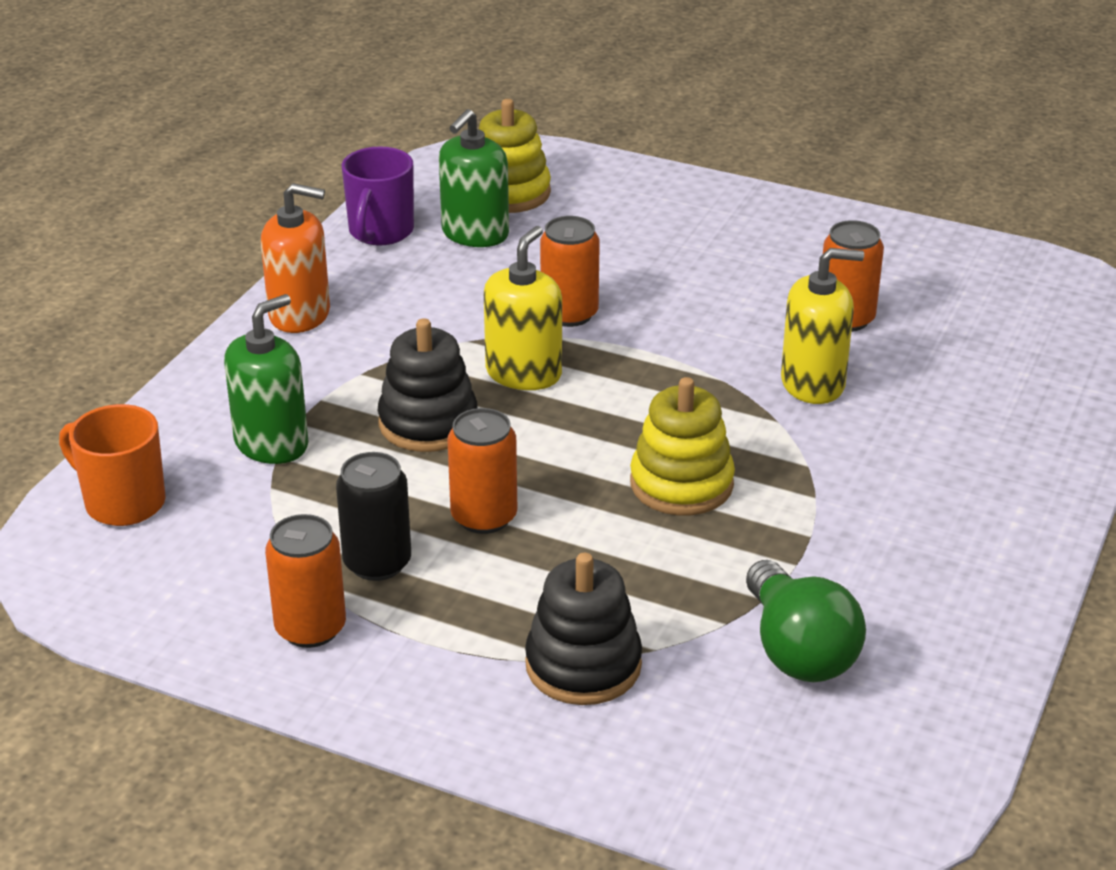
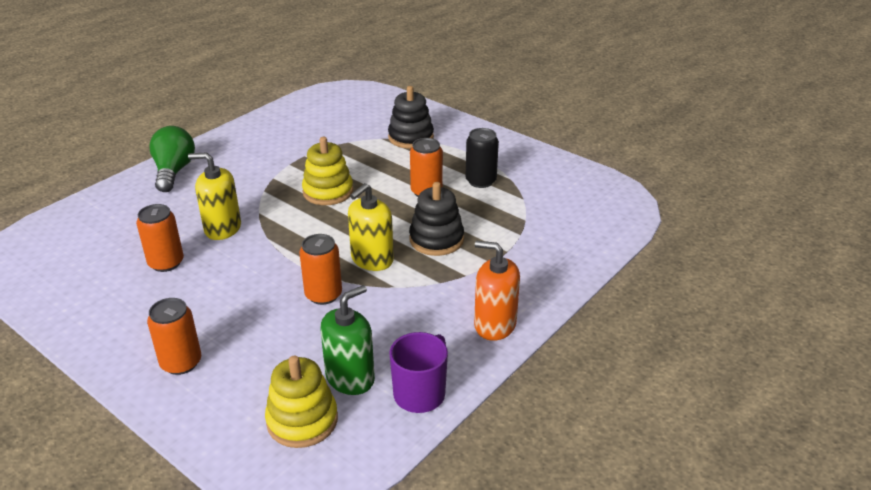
camera: 165 degrees left, 0 degrees up
orange mug [59,404,166,526] -> none
green soap dispenser [224,294,309,464] -> none
orange can [265,514,346,648] -> orange can moved to [147,298,201,375]
green light bulb [746,560,866,682] -> green light bulb moved to [149,126,195,192]

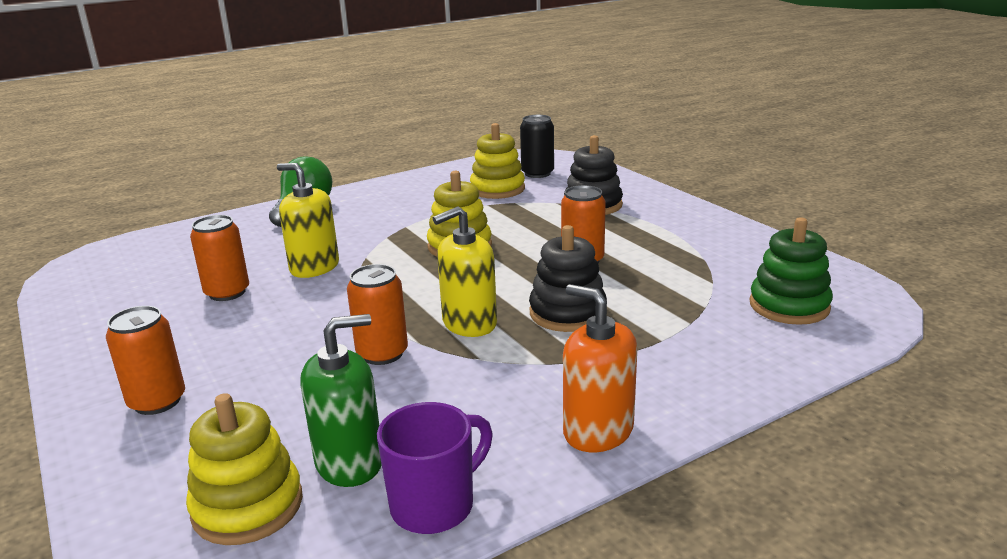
camera: 20 degrees right, 10 degrees down
black can [466,128,499,188] -> black can moved to [520,115,554,178]
none -> yellow stacking toy [470,123,525,199]
none -> green stacking toy [749,217,833,325]

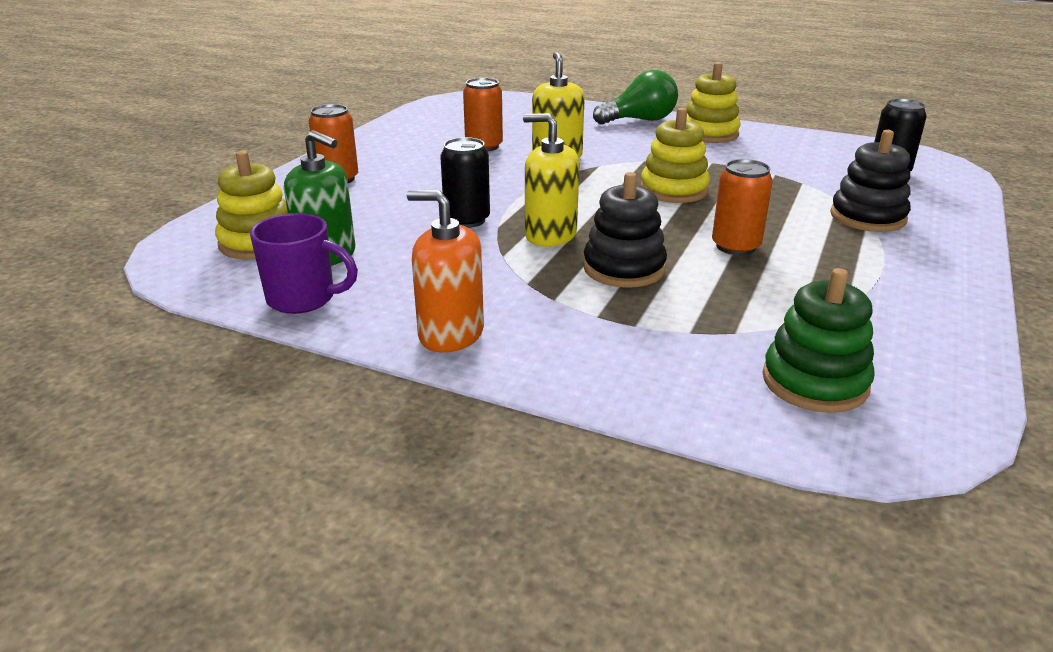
camera: 55 degrees right, 5 degrees up
orange can [347,264,408,365] -> black can [440,137,490,228]
yellow stacking toy [470,123,525,199] -> yellow stacking toy moved to [686,62,740,143]
orange soap dispenser [563,284,637,452] -> orange soap dispenser turned 75 degrees counterclockwise [407,190,484,353]

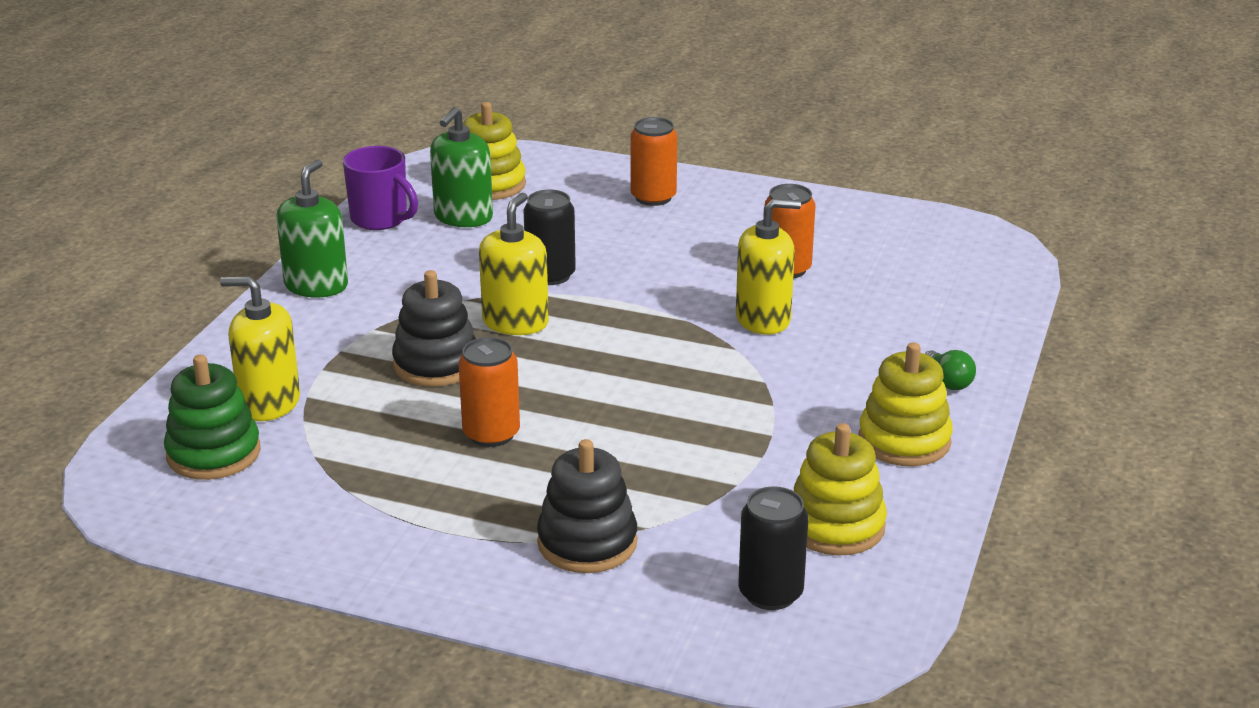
camera: 85 degrees right, 0 degrees up
purple mug [250,213,358,314] -> purple mug turned 60 degrees counterclockwise [343,146,418,230]
orange soap dispenser [407,190,484,353] -> green soap dispenser [276,159,348,297]
green light bulb [593,70,678,125] -> green light bulb [925,350,976,390], size x0.52
yellow stacking toy [640,108,710,203] -> yellow stacking toy moved to [794,423,887,556]
none -> yellow soap dispenser [220,276,300,421]

